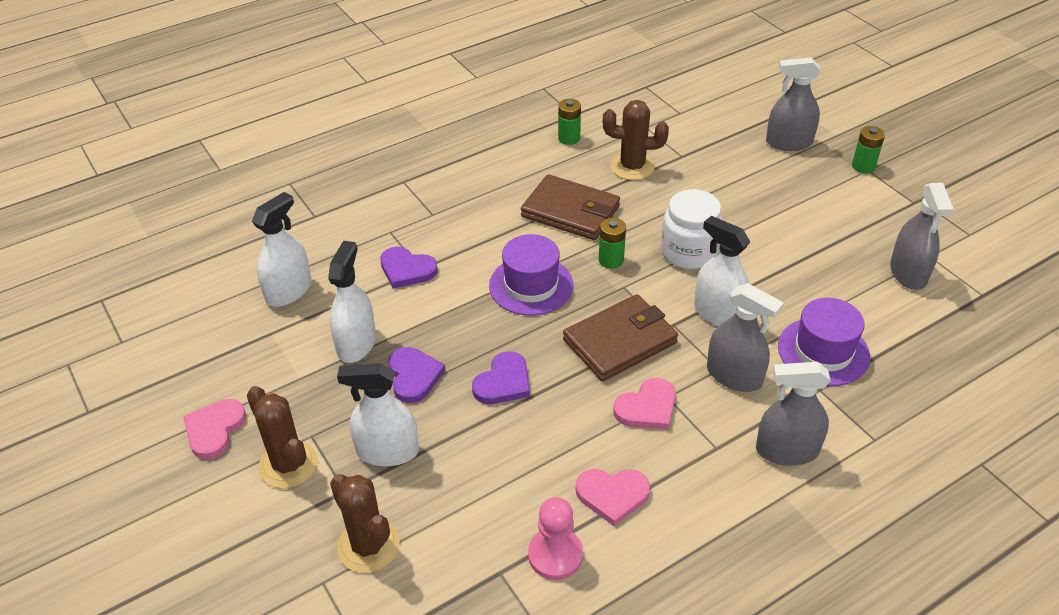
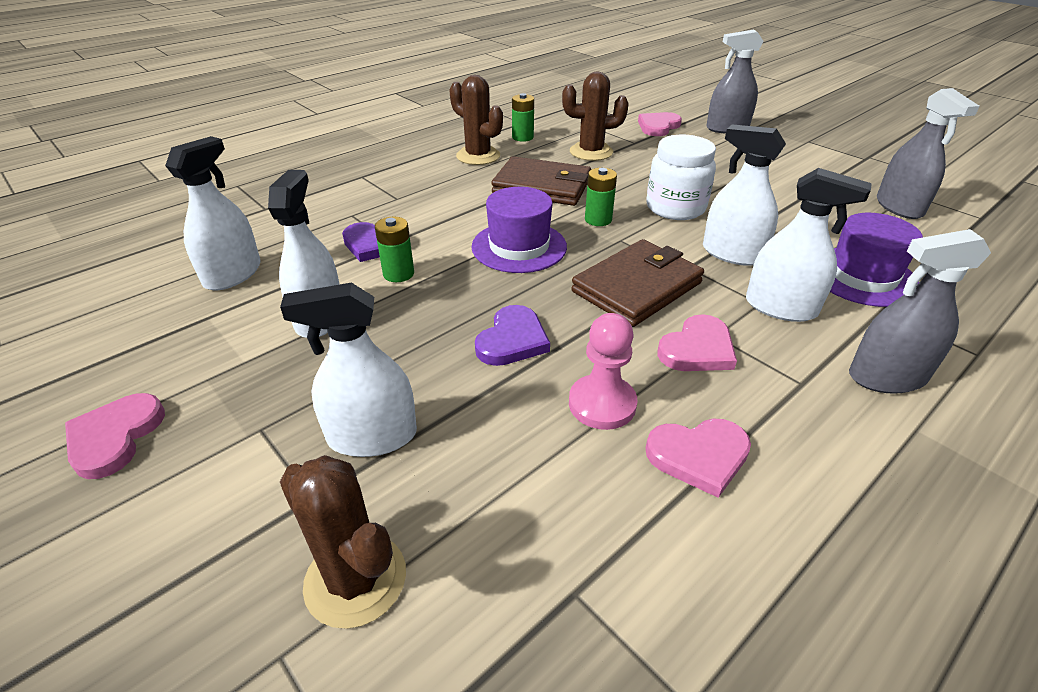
camera: 10 degrees left, 5 degrees down
brown cactus [247,386,318,488] -> brown cactus moved to [449,75,503,165]
purple heart [388,347,445,403] -> none
pink pawn [528,497,583,580] -> pink pawn moved to [569,313,638,430]
grey spray bottle [707,283,784,392] -> white spray bottle [746,168,872,322]
green battery [852,126,885,173] -> green battery moved to [375,216,414,282]
none -> pink heart [638,112,682,136]

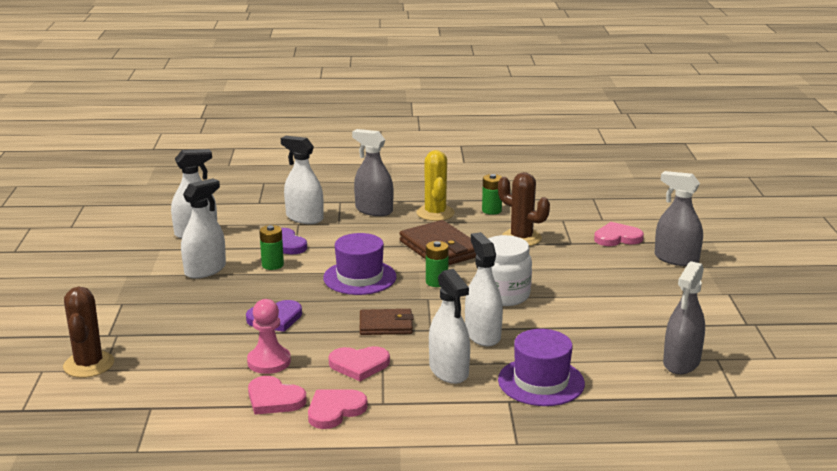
camera: 40 degrees right, 15 degrees down
pink heart [65,393,165,479] -> pink heart moved to [308,390,368,429]
white spray bottle [280,283,417,457] -> white spray bottle moved to [281,136,324,224]
brown cactus [449,75,503,165] -> yellow cactus [416,150,455,221]
brown wallet [571,239,704,327] -> brown wallet [360,309,414,335], size x0.63
grey spray bottle [849,229,991,394] -> grey spray bottle moved to [352,129,393,216]

